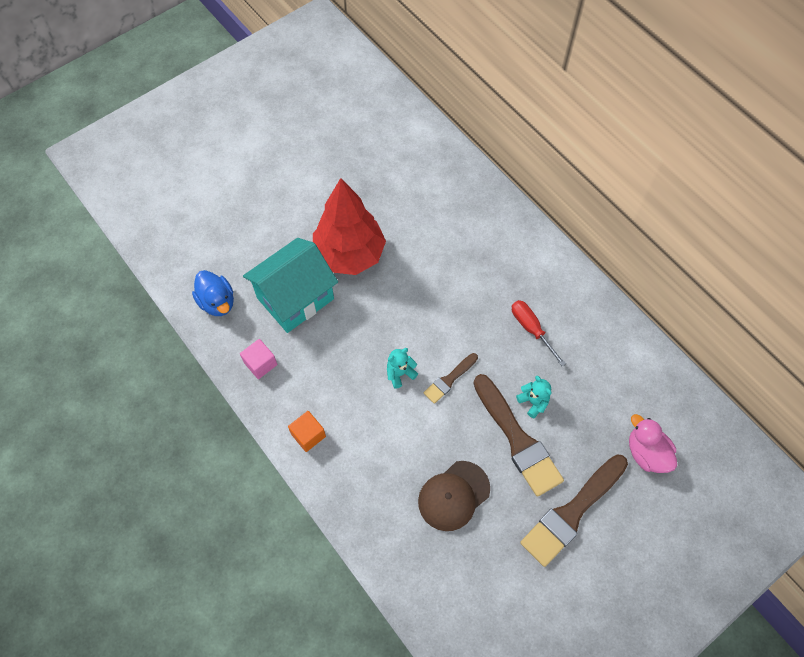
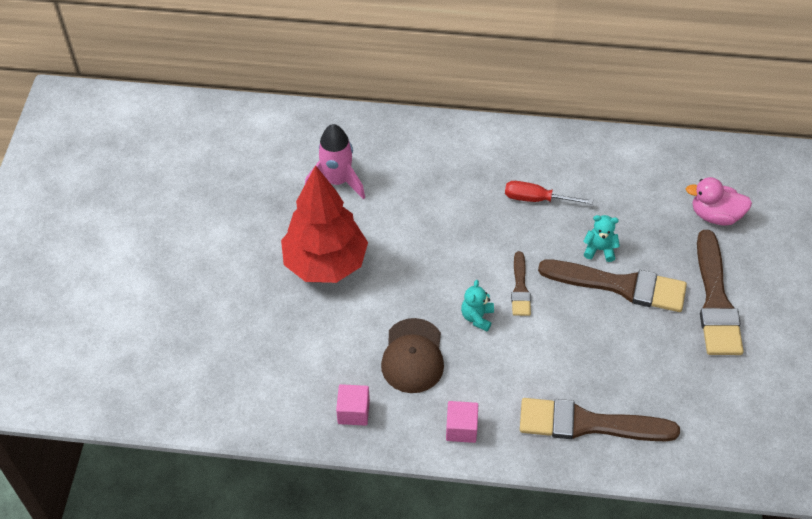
camera: 45 degrees left, 10 degrees down
blue duck [192,270,234,316] -> none
turquoise house [243,238,338,333] -> none
orange cube [288,411,326,452] -> pink cube [446,401,478,443]
brown cap [418,461,490,531] -> brown cap moved to [381,318,444,393]
none -> pink rocket [305,124,365,200]
none -> brown brush [520,398,680,441]

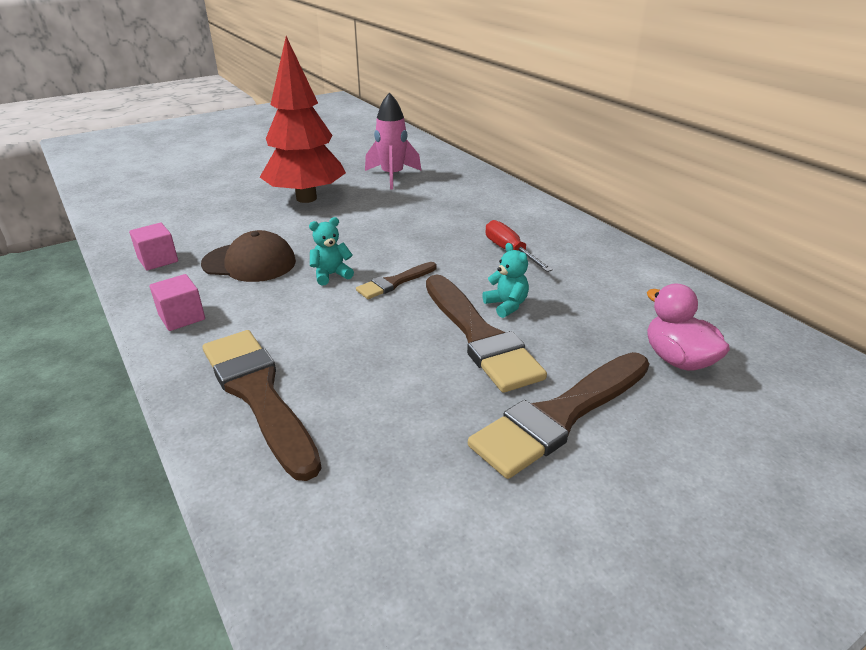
camera: 50 degrees right, 20 degrees down
brown cap [381,318,444,393] -> brown cap turned 135 degrees counterclockwise [201,230,296,282]

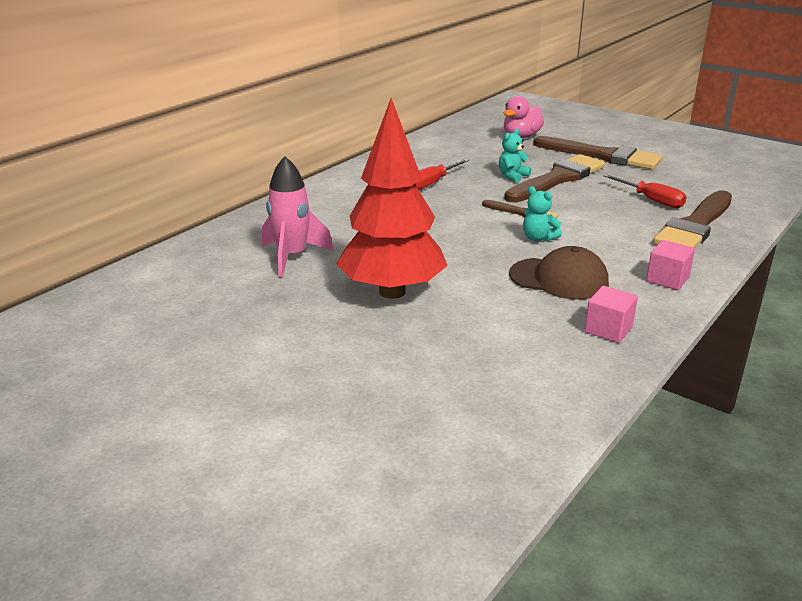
camera: 110 degrees left, 5 degrees down
brown cap [201,230,296,282] -> brown cap turned 120 degrees clockwise [509,246,609,300]
none -> red screwdriver [603,174,687,208]

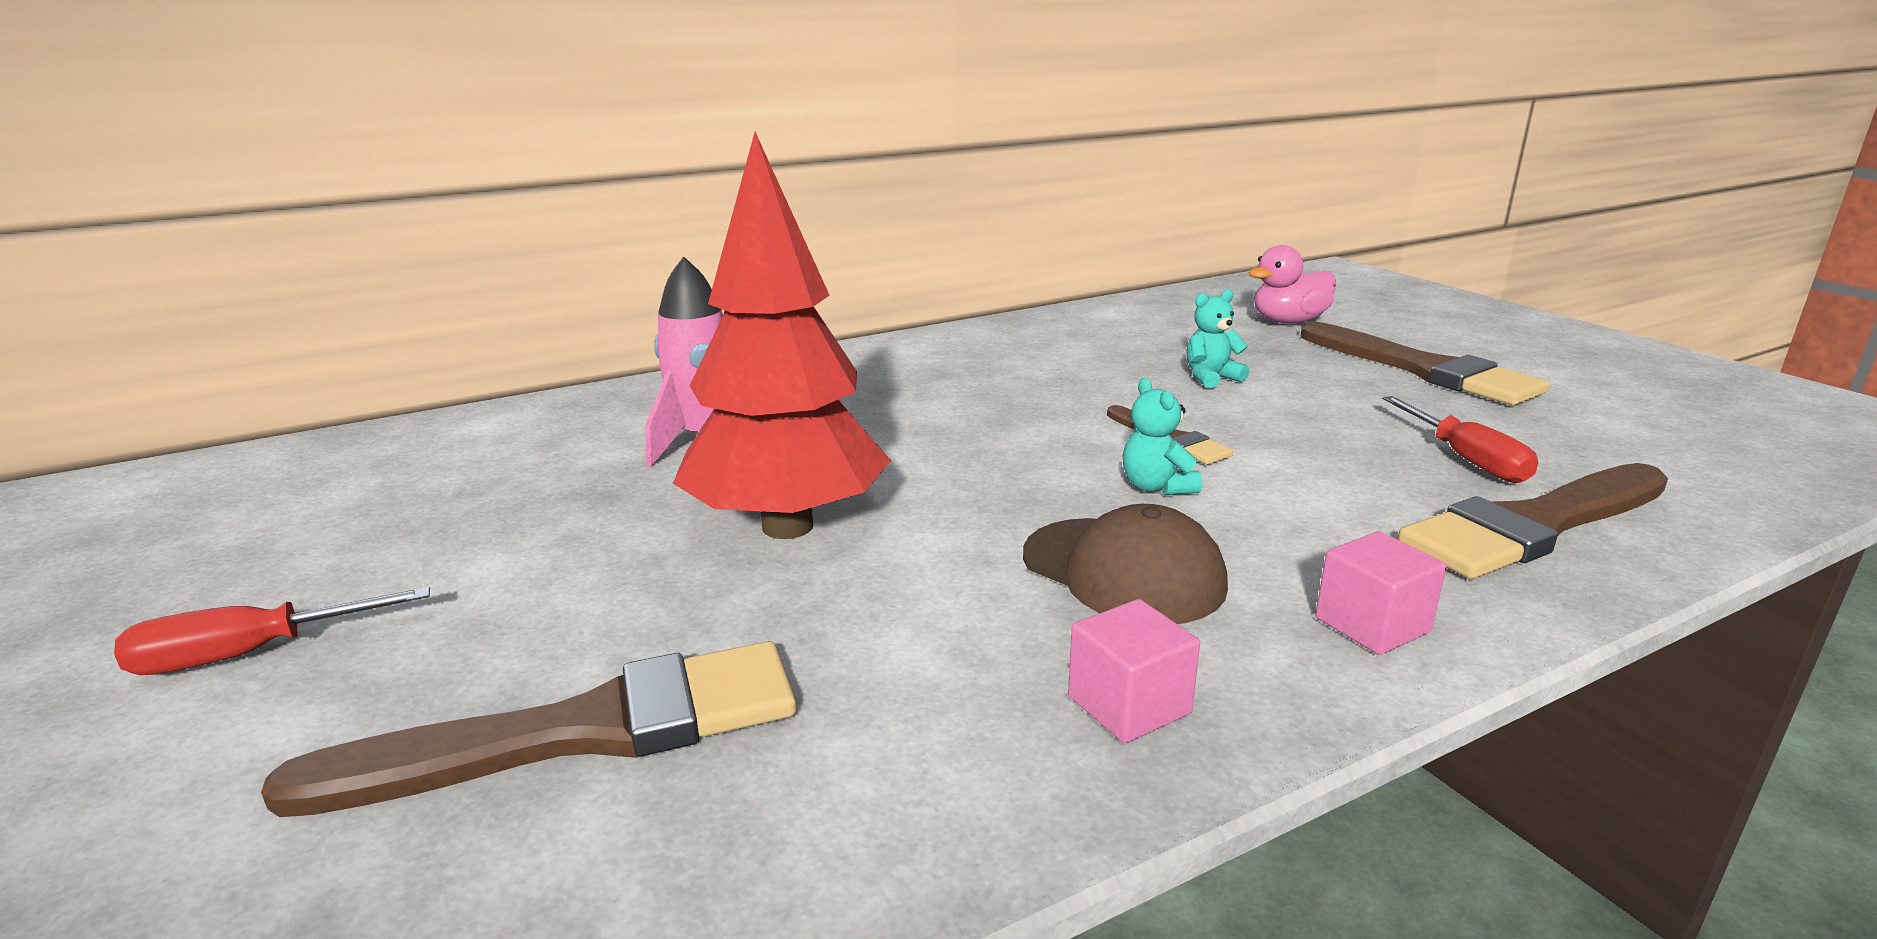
camera: 25 degrees right, 5 degrees down
red screwdriver [415,159,469,190] -> red screwdriver moved to [114,587,430,675]
brown brush [504,154,605,202] -> brown brush moved to [261,641,797,817]

